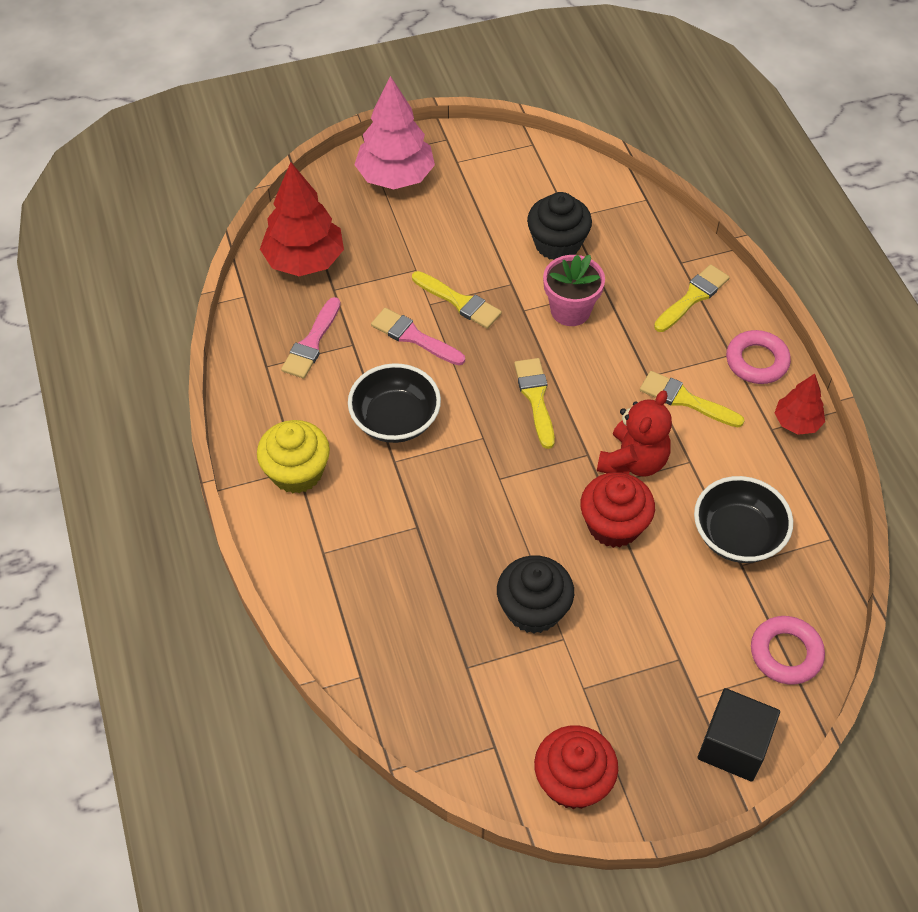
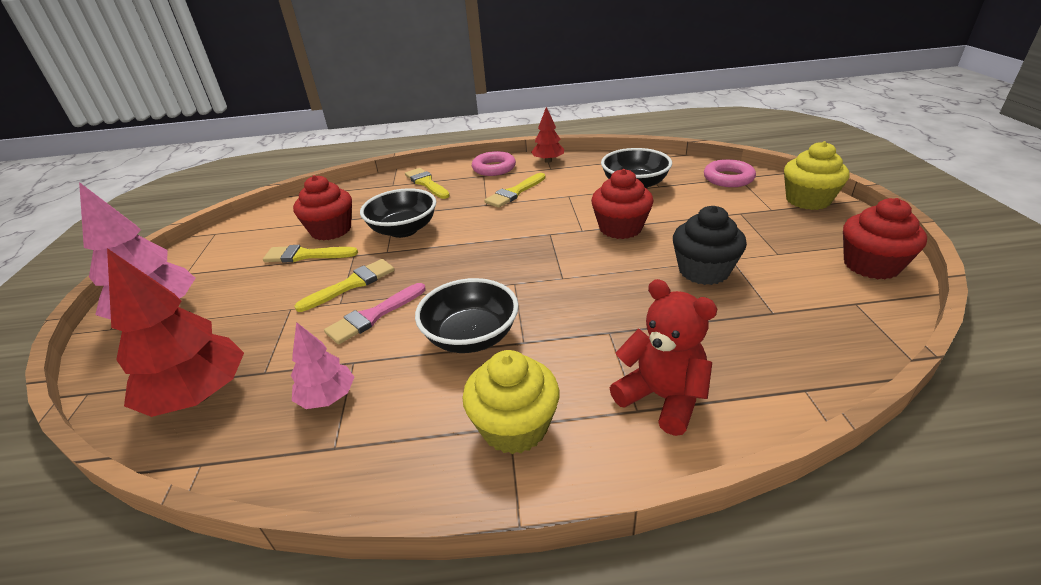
camera: 75 degrees left, 20 degrees down
pink brush [281,297,341,378] -> pink tree [291,322,354,409]
yellow brush [514,358,555,449] -> yellow brush moved to [263,245,358,263]
black cupcake [527,192,592,260] -> red cupcake [293,175,352,241]
pink flower pot [543,255,605,326] -> black bowl [360,188,436,238]
red teddy bear [597,390,672,476] -> red teddy bear moved to [610,279,717,436]
black cube [698,688,780,782] -> yellow cupcake [784,141,849,210]

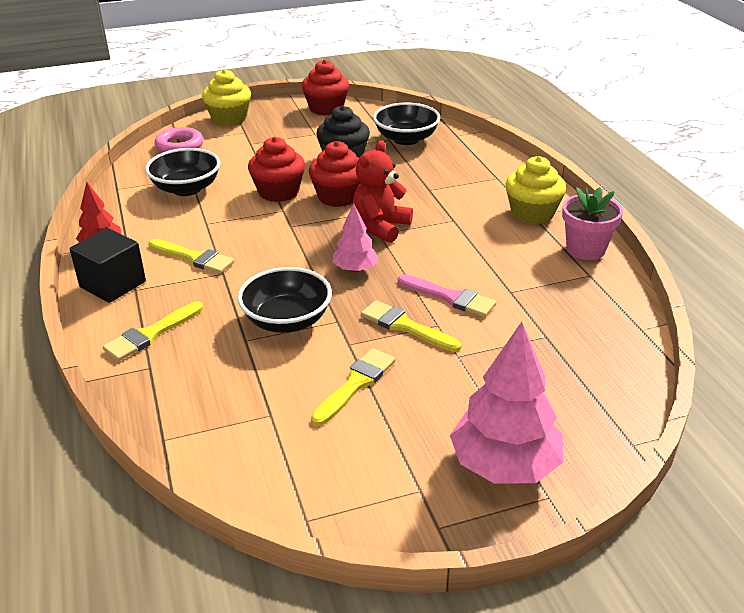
camera: 105 degrees left, 0 degrees up
red tree [107,248,244,417] -> none
yellow brush [263,245,358,263] -> yellow brush turned 135 degrees counterclockwise [311,348,395,426]
pink tree [291,322,354,409] -> pink tree moved to [333,204,379,272]
red cupcake [293,175,352,241] -> red cupcake moved to [309,141,361,207]
black bowl [415,278,519,353] -> black bowl moved to [373,103,440,145]
pink ring [472,151,516,176] -> black cube [70,228,146,303]
red teddy bear [610,279,717,436] -> red teddy bear moved to [352,140,413,243]
none -> pink flower pot [562,187,623,260]

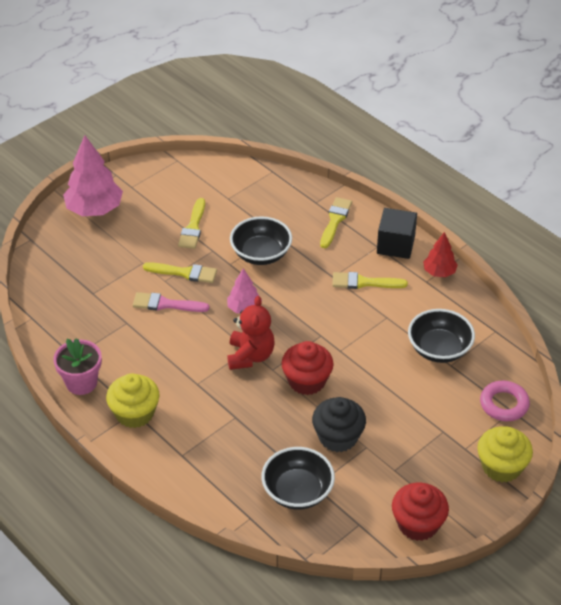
camera: 155 degrees right, 10 degrees up
red cupcake [248,137,305,202] -> none

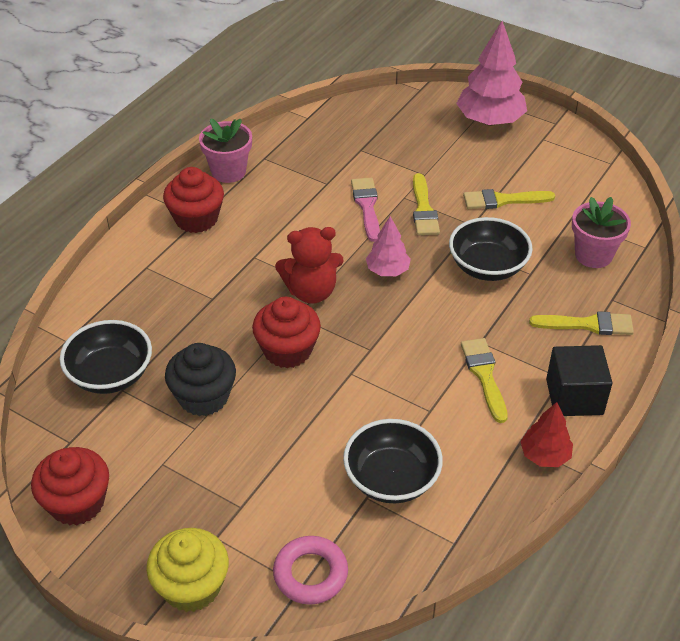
camera: 75 degrees right, 0 degrees up
yellow cupcake [106,373,160,428] -> red cupcake [163,167,224,233]
none -> pink flower pot [572,197,631,268]

